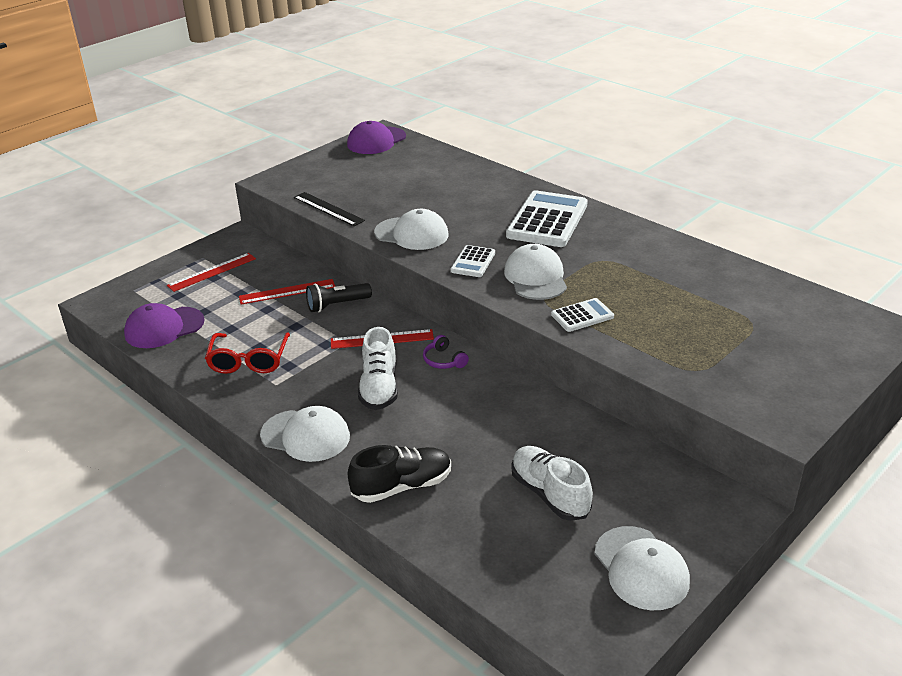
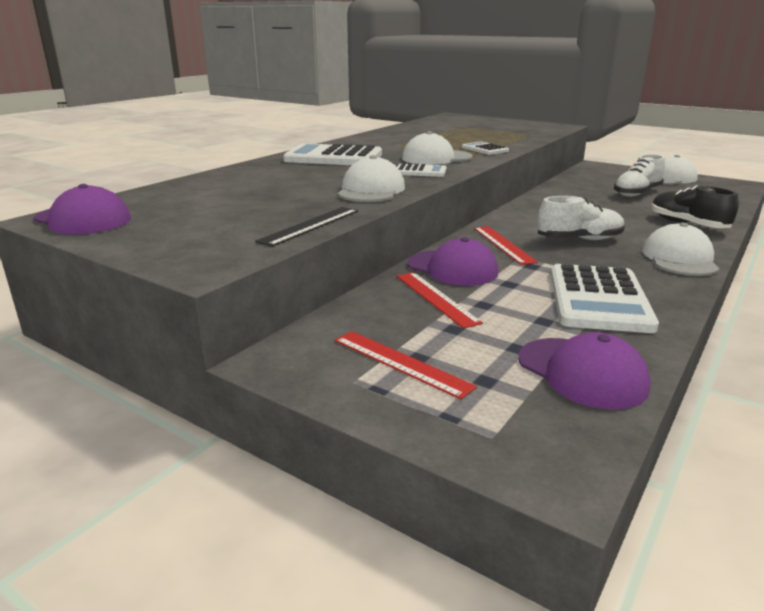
camera: 100 degrees left, 10 degrees down
red glasses [205,332,290,374] -> white calculator [550,264,659,333]
black flashlight [306,283,372,312] -> purple cap [408,237,499,286]
purple headphones [423,335,469,369] -> none

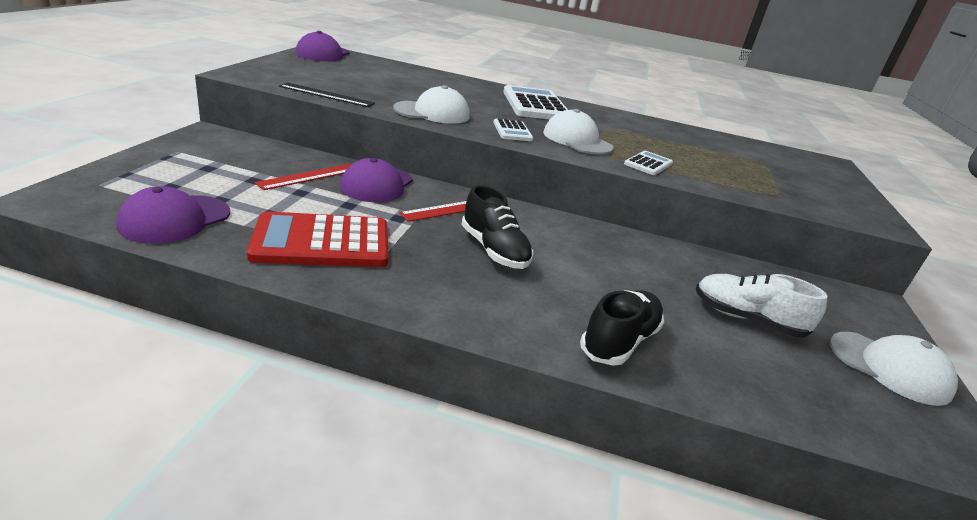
camera: 65 degrees right, 5 degrees up
red ruler [335,331,477,400] -> none
white shoe [537,196,625,240] -> black shoe [462,185,533,269]
white calculator [550,264,659,333] -> red calculator [247,211,389,267]
white cap [642,223,719,276] -> none

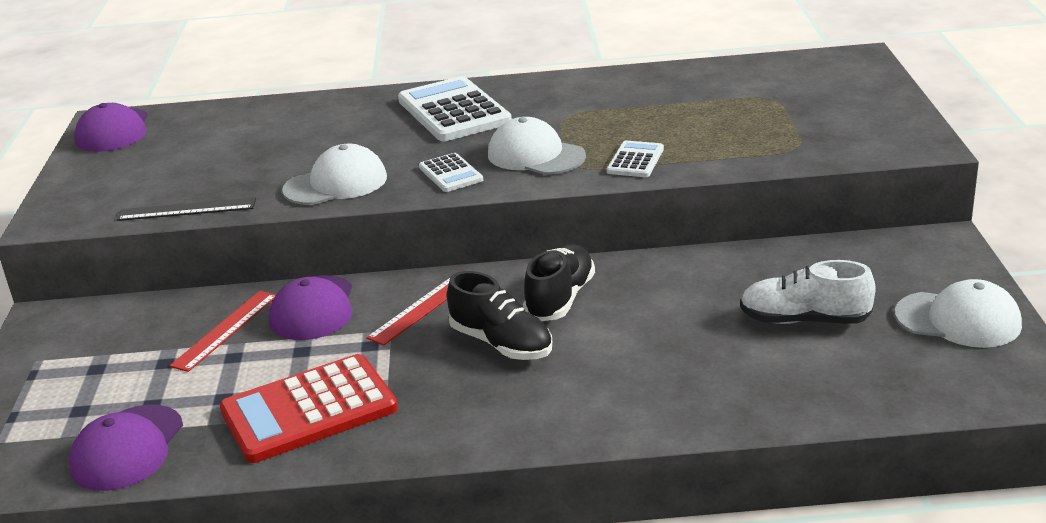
camera: 10 degrees left, 0 degrees up
black shoe [580,290,664,366] -> black shoe moved to [523,244,595,321]

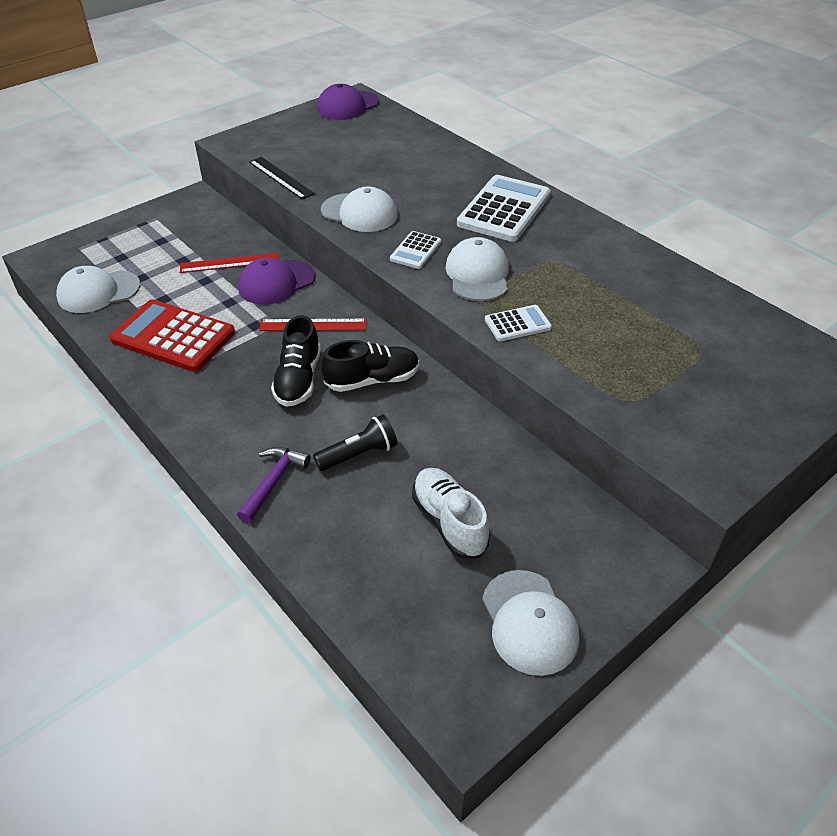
camera: 50 degrees right, 15 degrees up
purple cap [69,405,183,491] -> white cap [56,266,140,313]
none -> purple hammer [237,447,311,523]
none -> black flashlight [313,414,397,471]

